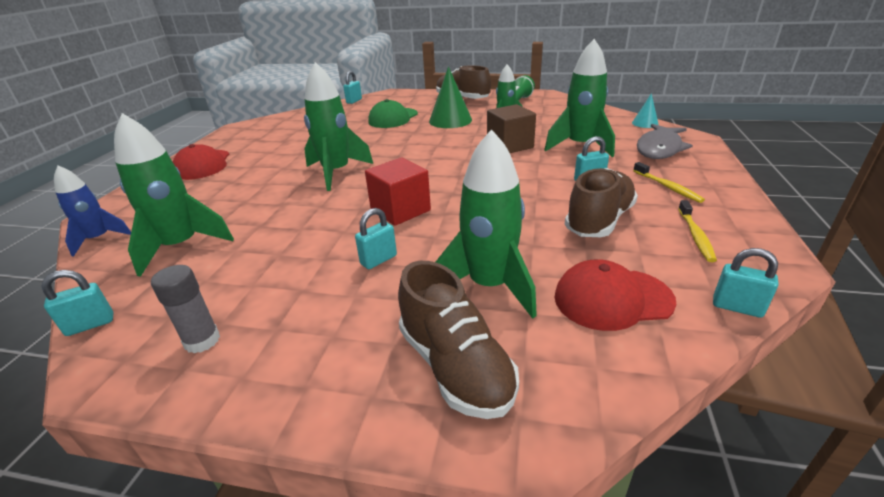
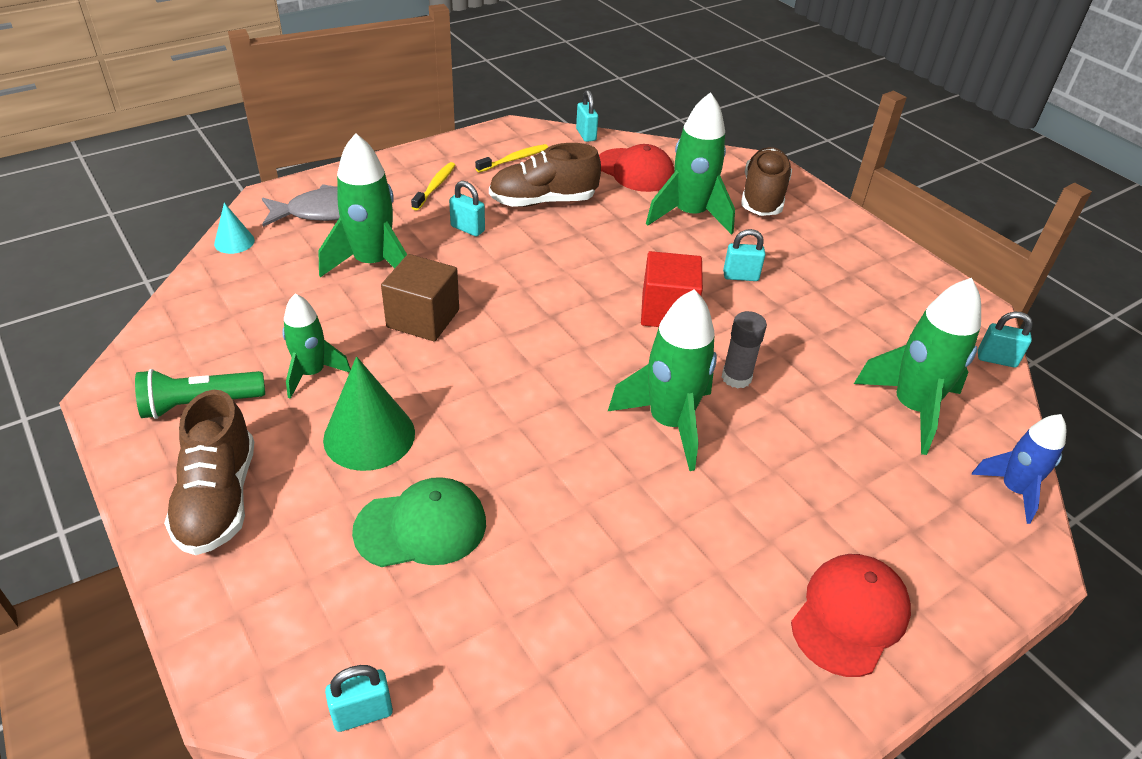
camera: 140 degrees left, 10 degrees up
grey glue stick [151,265,220,353] -> grey glue stick moved to [722,311,767,388]

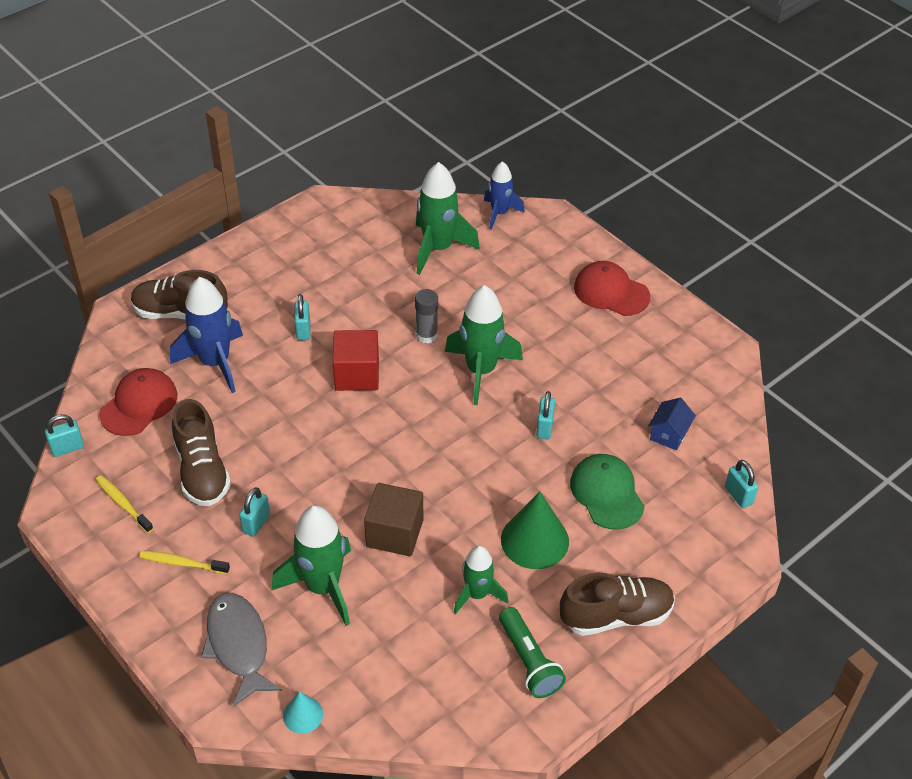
camera: 95 degrees left, 5 degrees up
green rocket [646,92,735,235] -> blue rocket [170,277,243,393]
turquoise padlock [978,312,1033,367] -> turquoise padlock moved to [536,391,555,439]
none -> blue house [648,398,696,450]

